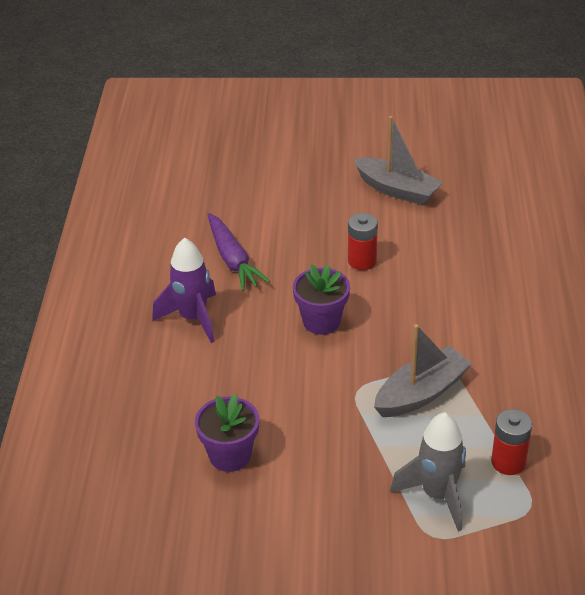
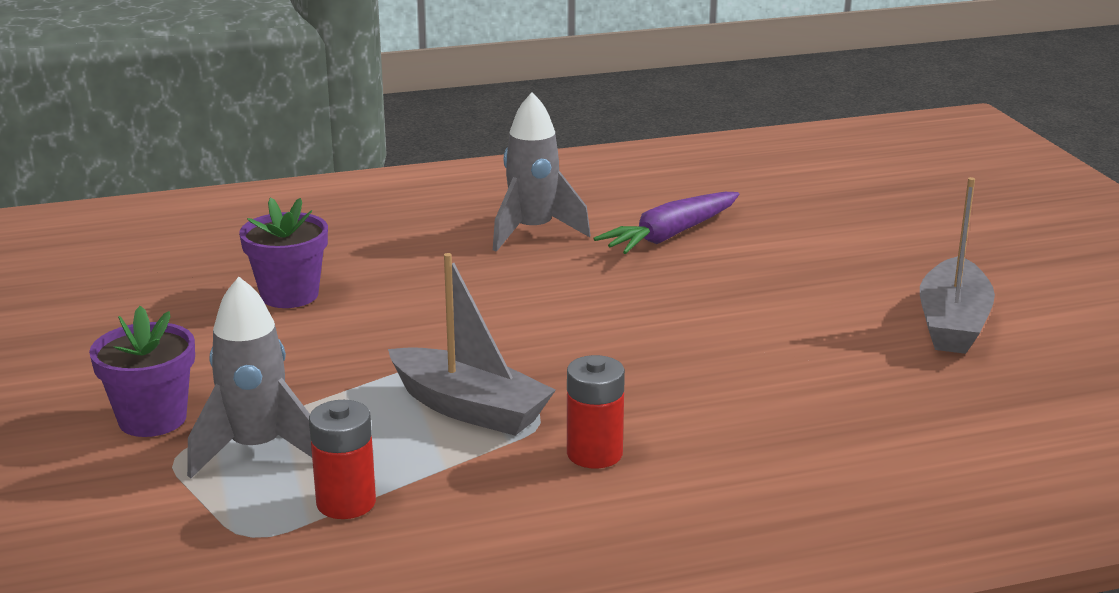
camera: 70 degrees right, 15 degrees down
purple rocket [152,238,216,343] -> grey rocket [493,92,591,252]
purple flower pot [293,264,350,335] -> purple flower pot moved to [89,306,195,437]
red battery [348,213,378,270] -> red battery moved to [567,355,625,469]

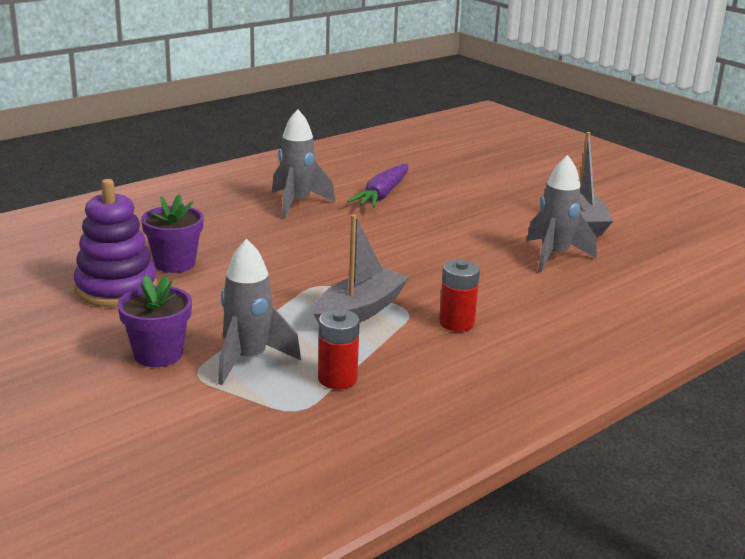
camera: 25 degrees left, 0 degrees up
grey boat [388,253,556,436] -> grey boat turned 60 degrees counterclockwise [313,215,409,324]
none -> purple stacking toy [74,179,157,307]
none -> grey rocket [526,155,597,273]

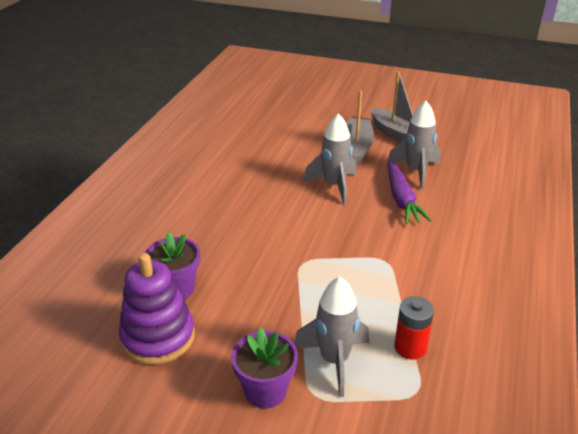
camera: 30 degrees left, 10 degrees up
grey rocket [272,109,335,218] -> grey rocket moved to [303,113,356,205]
grey boat [313,215,409,324] -> grey boat moved to [346,90,374,165]
purple carrot [347,164,408,208] -> purple carrot moved to [388,161,432,224]
red battery [439,260,480,331] -> none

